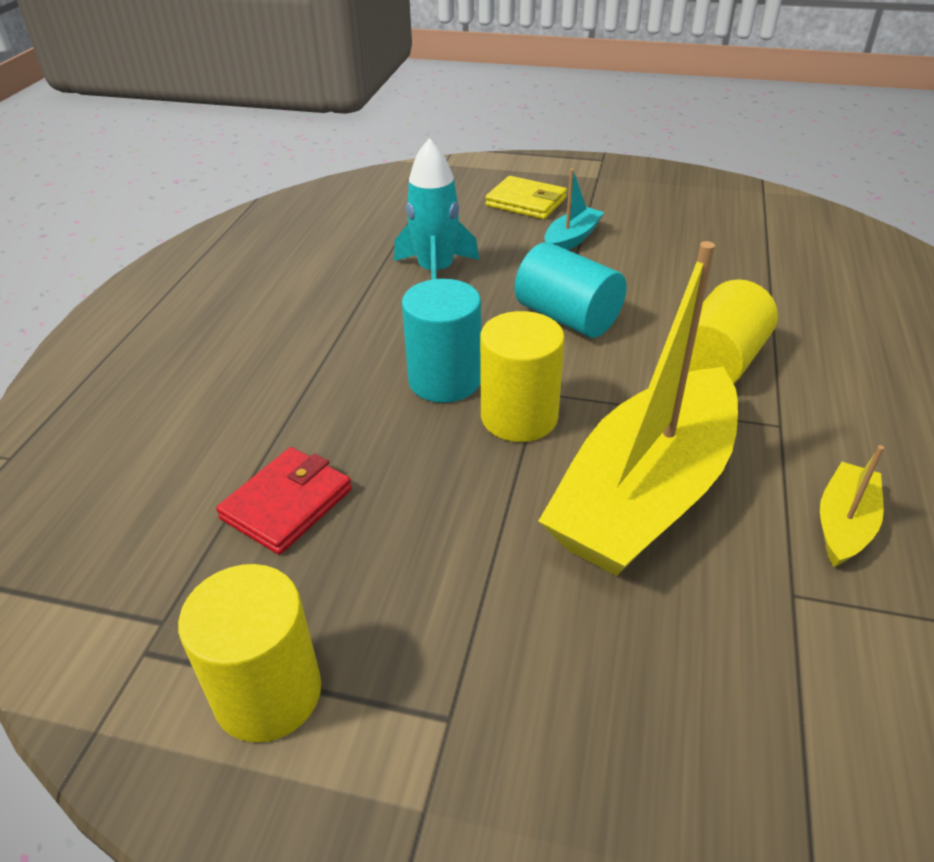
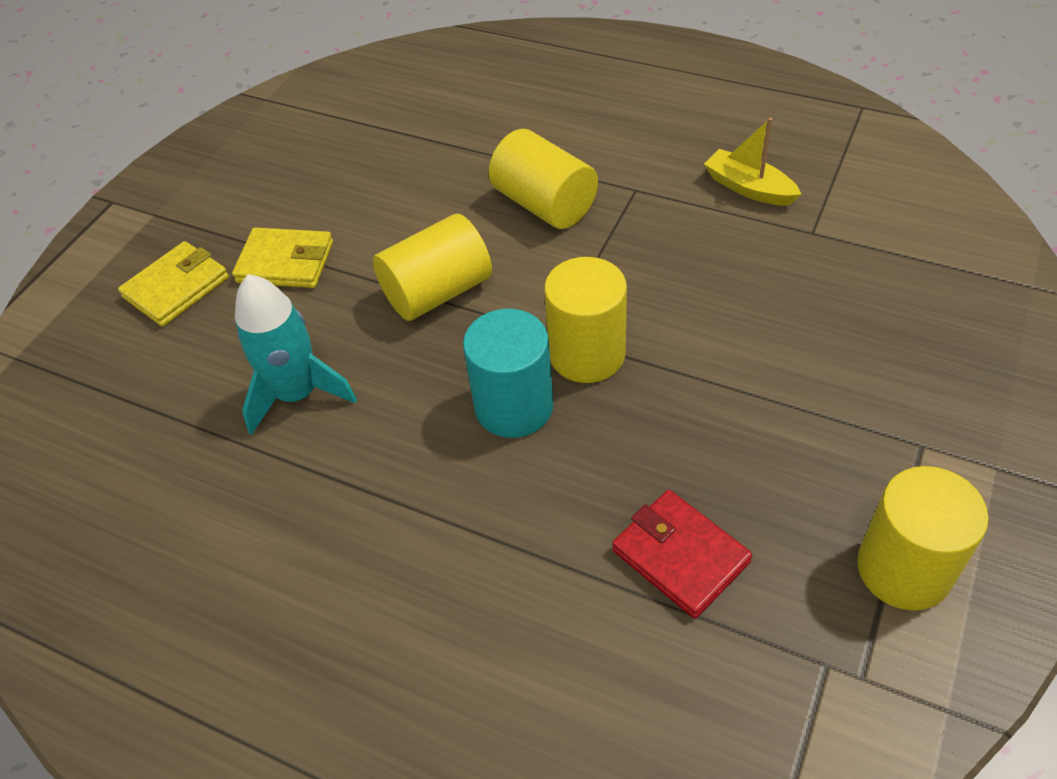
camera: 75 degrees left, 10 degrees up
turquoise cylinder [515,242,627,338] -> yellow cylinder [373,214,492,321]
yellow boat [538,241,738,576] -> none
turquoise boat [544,169,604,250] -> yellow wallet [232,228,333,288]

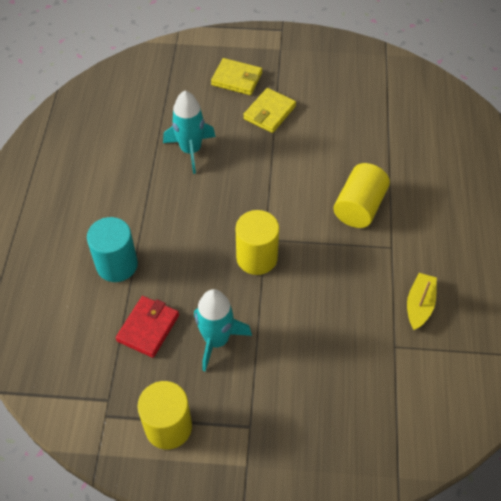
camera: 65 degrees right, 5 degrees up
yellow wallet [232,228,333,288] -> yellow wallet turned 45 degrees clockwise [243,88,296,133]
yellow cylinder [373,214,492,321] -> none
turquoise cylinder [463,309,553,438] -> turquoise cylinder moved to [87,217,138,282]
none -> turquoise rocket [194,289,252,372]

